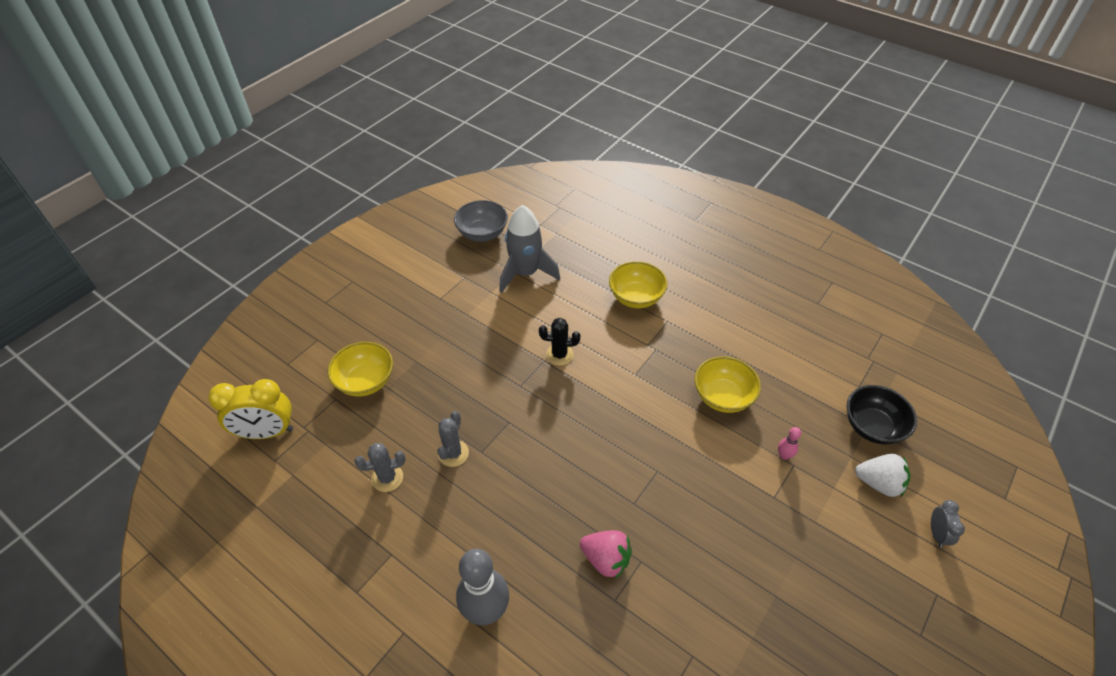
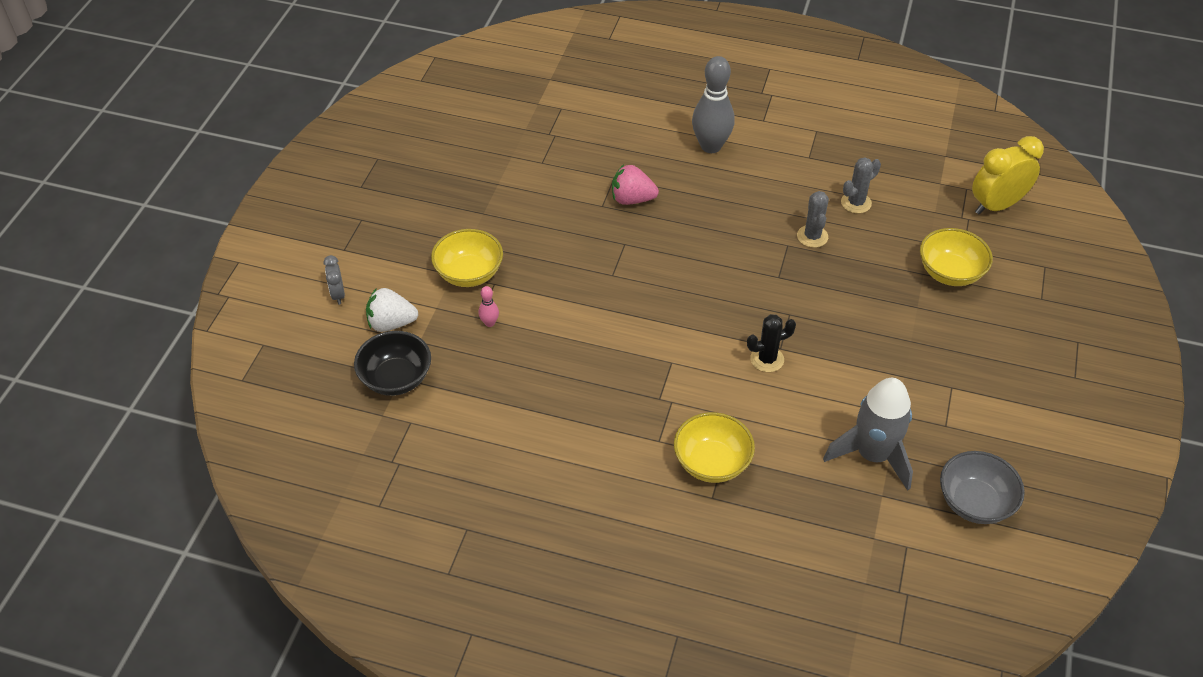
camera: 160 degrees right, 0 degrees up
yellow bowl [695,356,761,413] -> yellow bowl moved to [431,229,503,287]

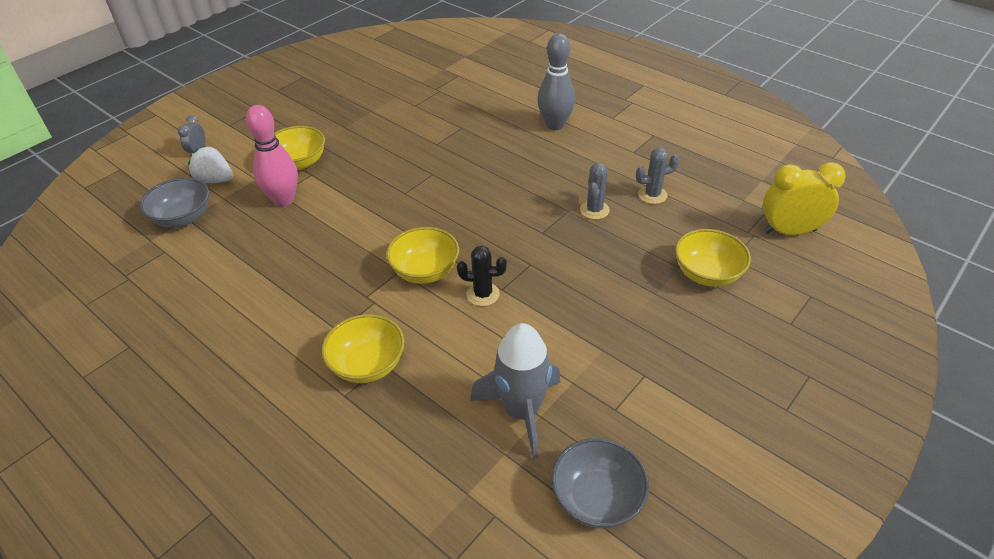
camera: 25 degrees right, 5 degrees down
black bowl [354,331,431,396] -> grey bowl [140,178,209,227]
pink bowling pin [479,286,499,327] -> pink bowling pin [246,105,298,207], size x2.32
pink strawberry [612,164,659,205] -> none
none -> yellow bowl [386,227,459,284]

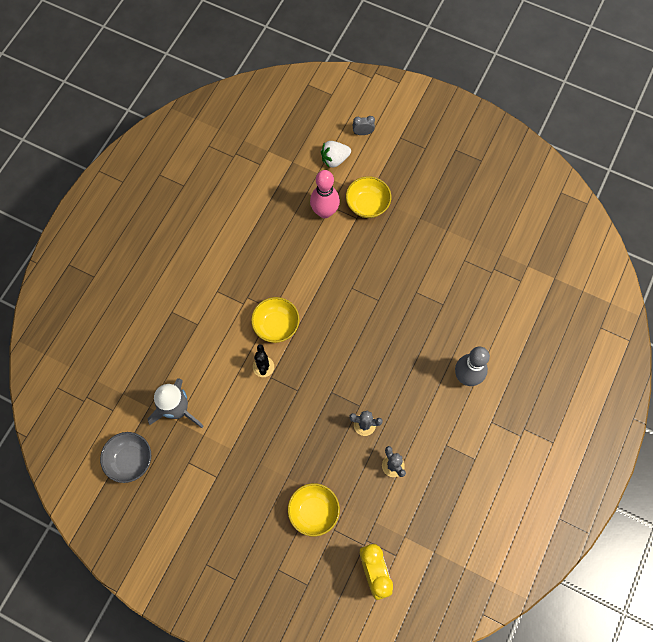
camera: 75 degrees right, 25 degrees up
grey bowl [140,178,209,227] -> none
white strawberry [188,147,233,183] -> white strawberry turned 120 degrees counterclockwise [321,141,351,168]
yellow bowl [322,314,405,383] -> none

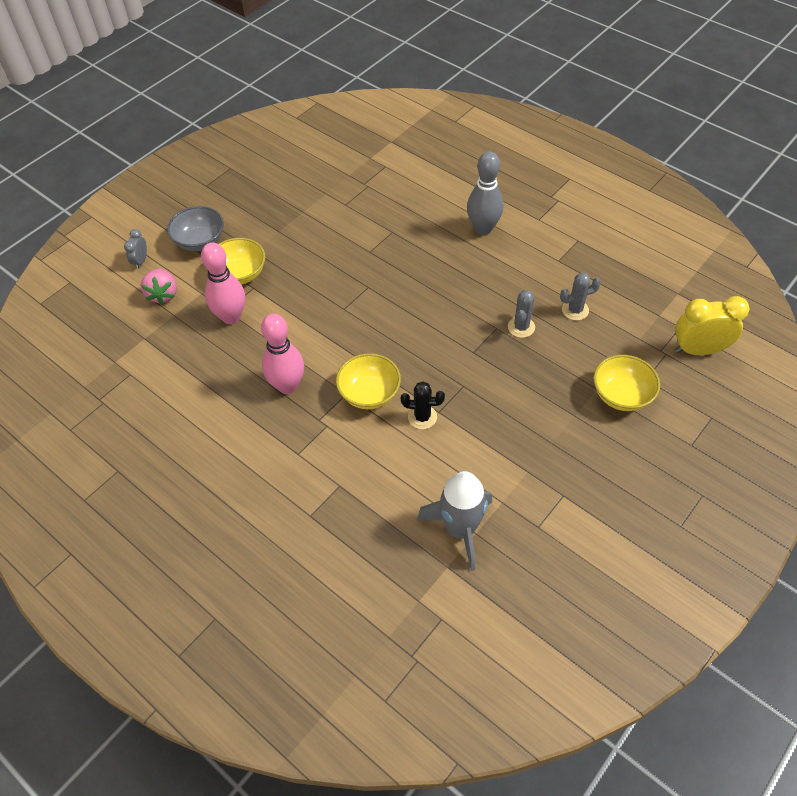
camera: 75 degrees left, 15 degrees down
grey bowl [100,432,151,483] -> grey bowl moved to [167,206,224,251]
white strawberry [321,141,351,168] -> pink strawberry [141,269,177,305]
none -> pink bowling pin [261,314,304,394]

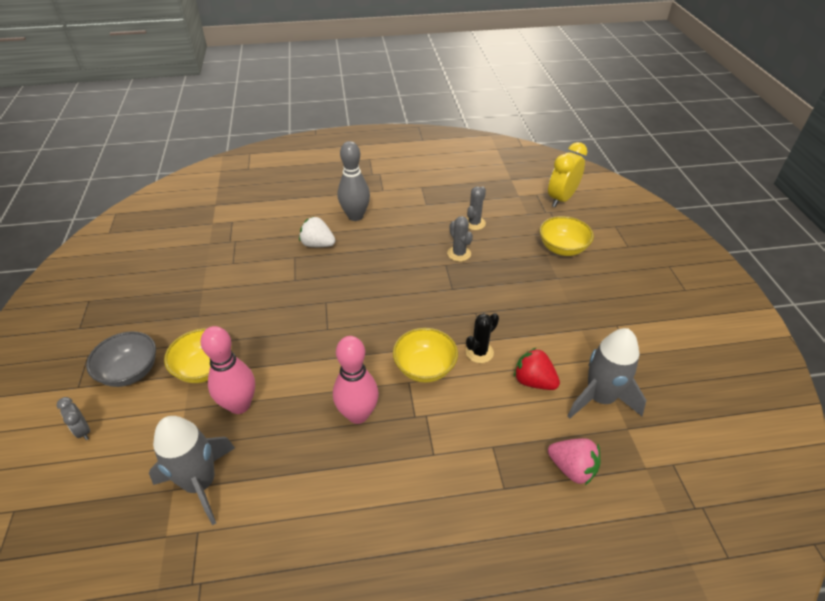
camera: 50 degrees left, 10 degrees down
pink strawberry [141,269,177,305] -> pink strawberry moved to [548,438,600,485]
none -> grey rocket [149,416,235,525]
none -> white strawberry [299,217,335,247]
none -> red strawberry [514,347,560,390]

